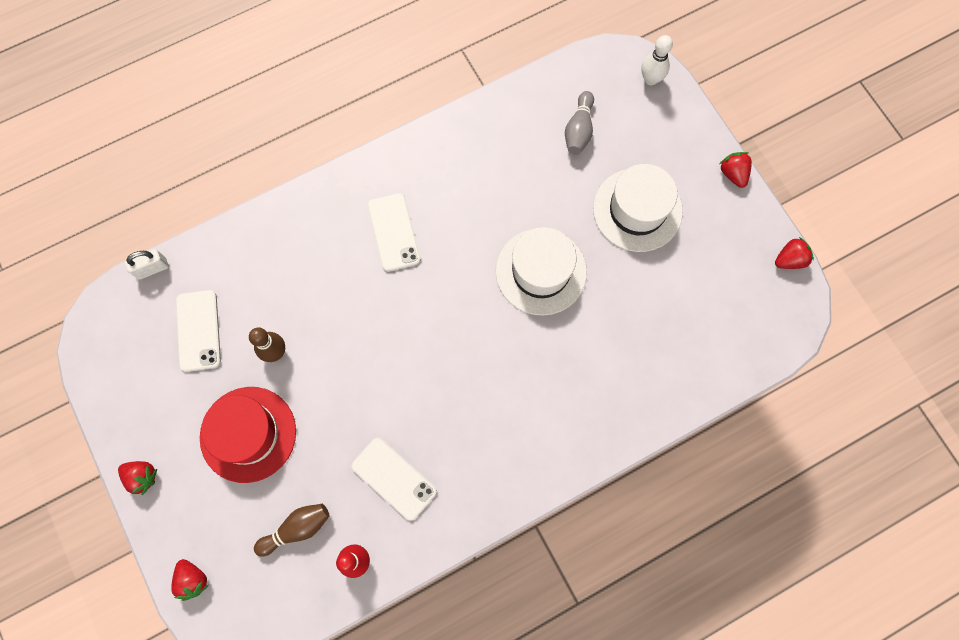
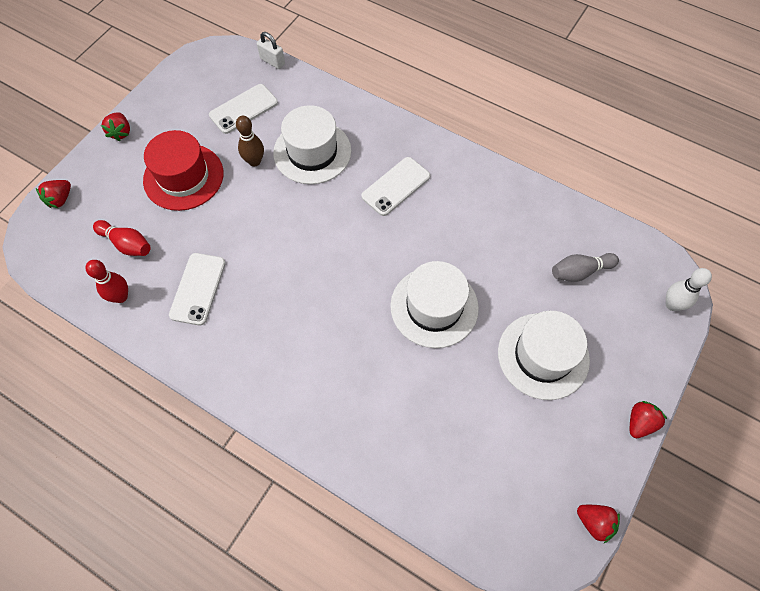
camera: 60 degrees right, 10 degrees down
brown bowling pin [254,504,330,557] -> red bowling pin [93,220,151,256]
none -> white hat [273,105,351,184]

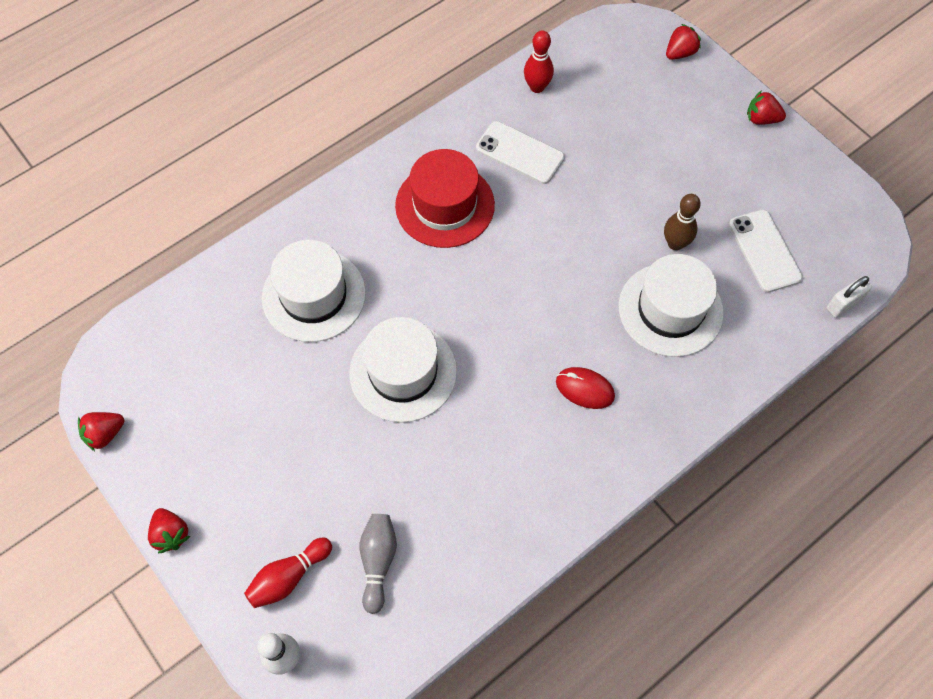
camera: 110 degrees right, 0 degrees up
red strawberry [36,180,71,208] -> red strawberry turned 90 degrees clockwise [666,24,701,60]
red bowling pin [93,220,151,256] -> red bowling pin moved to [244,538,332,608]
red hat [143,130,223,211] -> red hat moved to [395,149,495,248]
white phone [361,157,430,216] -> red mouse [556,367,615,409]
white hat [498,311,590,400] -> white hat moved to [262,240,366,342]

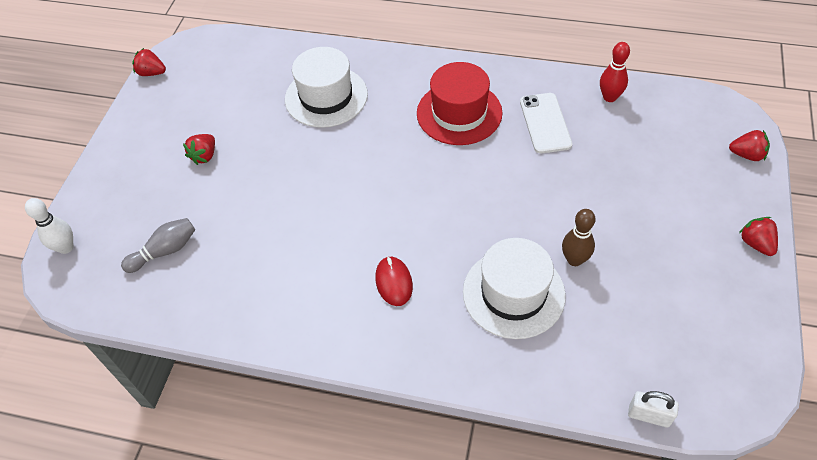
camera: 55 degrees right, 10 degrees down
red strawberry [148,508,190,553] -> red strawberry moved to [183,134,215,165]
red bowling pin [244,538,332,608] -> none
white hat [349,317,457,423] -> none
white phone [729,210,803,293] -> none

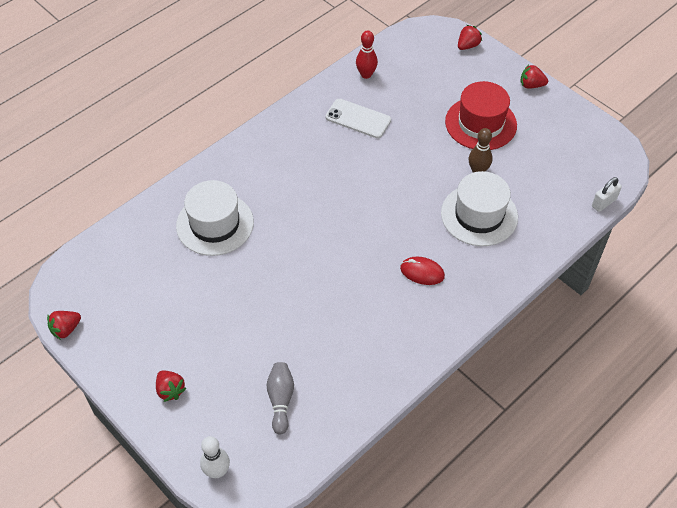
camera: 60 degrees left, 0 degrees up
red strawberry [183,134,215,165] -> red strawberry moved to [156,370,187,402]
red hat [417,62,503,145] -> red hat moved to [445,81,517,150]

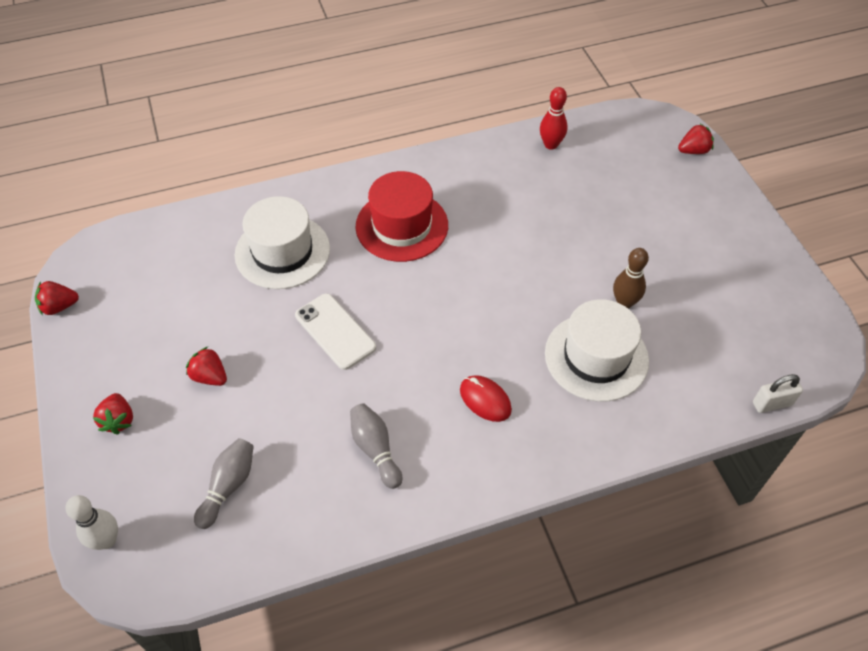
camera: 25 degrees right, 0 degrees up
white phone [325,99,391,138] -> white phone moved to [295,293,376,370]
red hat [445,81,517,150] -> red hat moved to [355,171,448,262]
red strawberry [520,64,548,89] -> red strawberry moved to [186,347,227,386]
none -> grey bowling pin [350,403,402,489]

